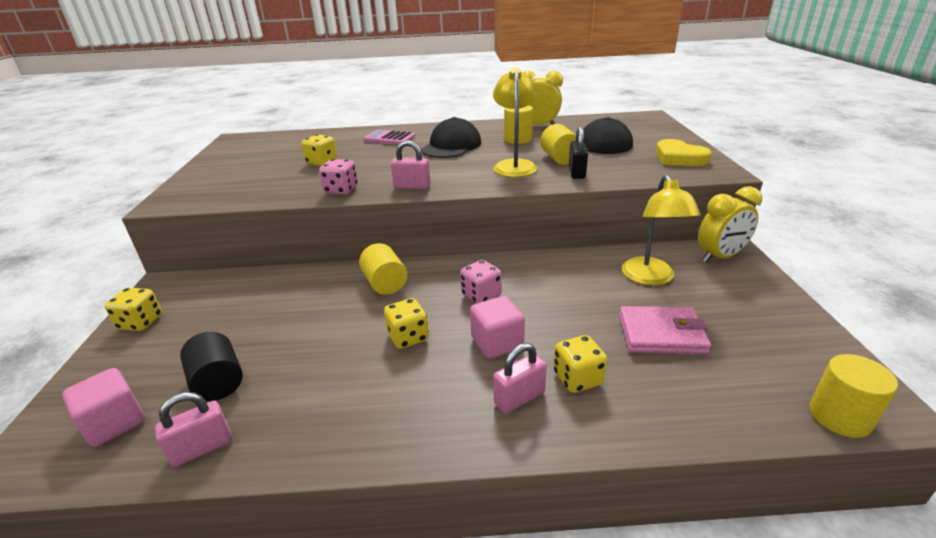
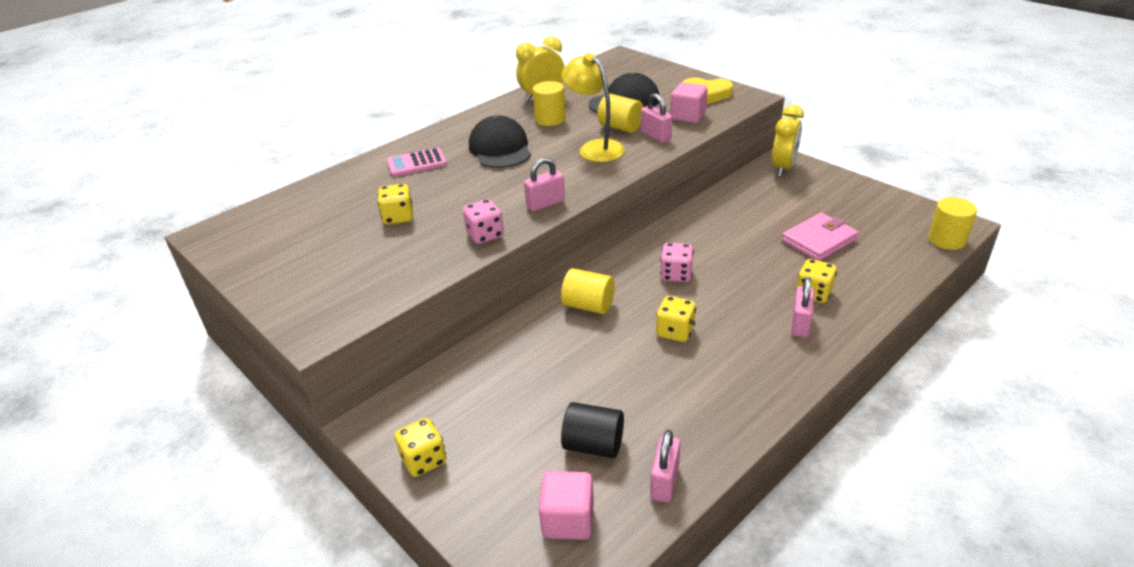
camera: 40 degrees left, 5 degrees up
pink cube [470,296,525,359] -> pink cube moved to [671,83,708,123]
black padlock [569,127,588,179] -> pink padlock [641,93,672,143]
yellow lamp [622,175,700,285] -> none

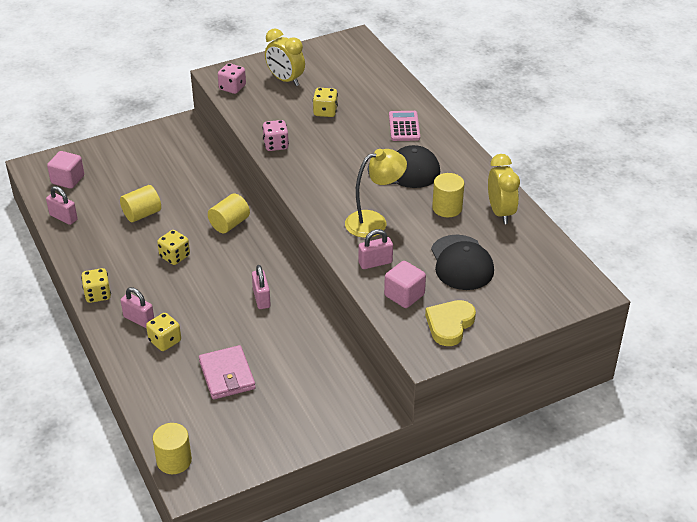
camera: 105 degrees right, 5 degrees up
yellow dice [395,418,446,477] -> yellow dice moved to [81,268,111,303]
pink padlock [524,158,565,212] -> pink padlock moved to [252,265,271,309]
black cylinder [561,402,624,458] -> none
yellow cylinder [597,94,643,133] -> yellow cylinder moved to [120,185,161,222]
pink dice [660,243,694,282] -> pink dice moved to [218,63,246,94]
yellow clock [772,105,804,177] -> yellow clock moved to [265,28,305,86]

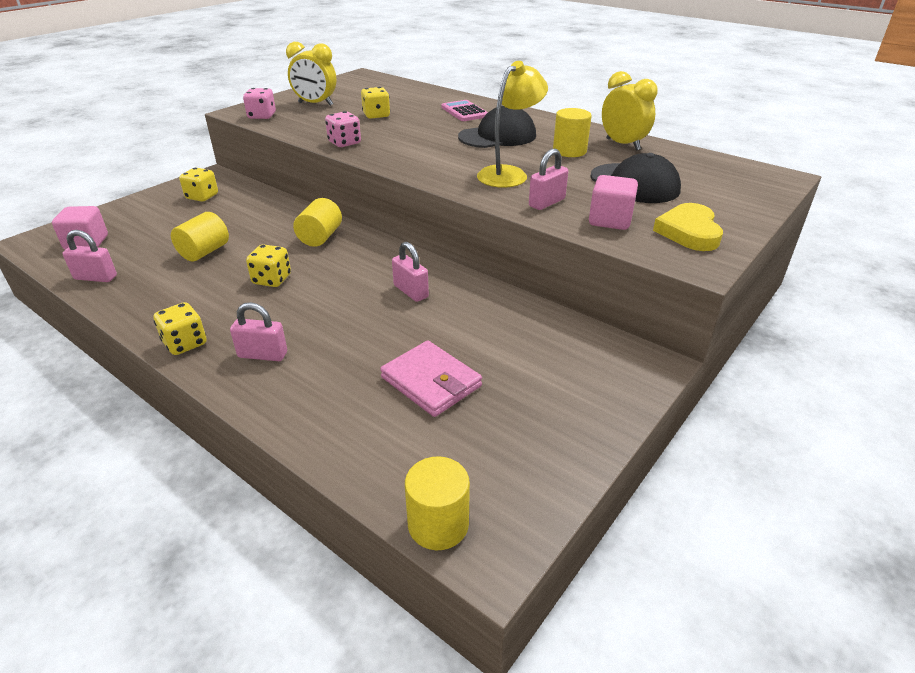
camera: 25 degrees left, 5 degrees down
yellow dice [146,313,181,351] -> yellow dice moved to [179,168,218,202]

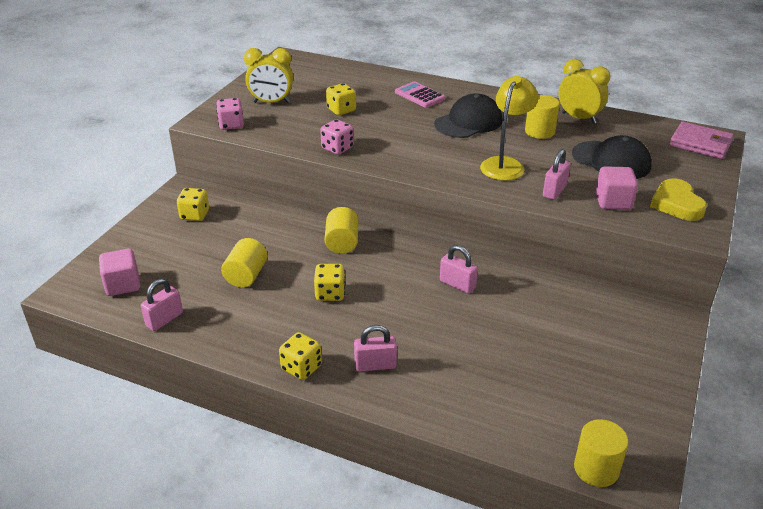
camera: 15 degrees left, 0 degrees up
pink padlock [62,230,117,282] -> pink padlock turned 45 degrees counterclockwise [141,279,183,331]
pink wallet [380,341,482,417] -> pink wallet moved to [670,122,734,159]

